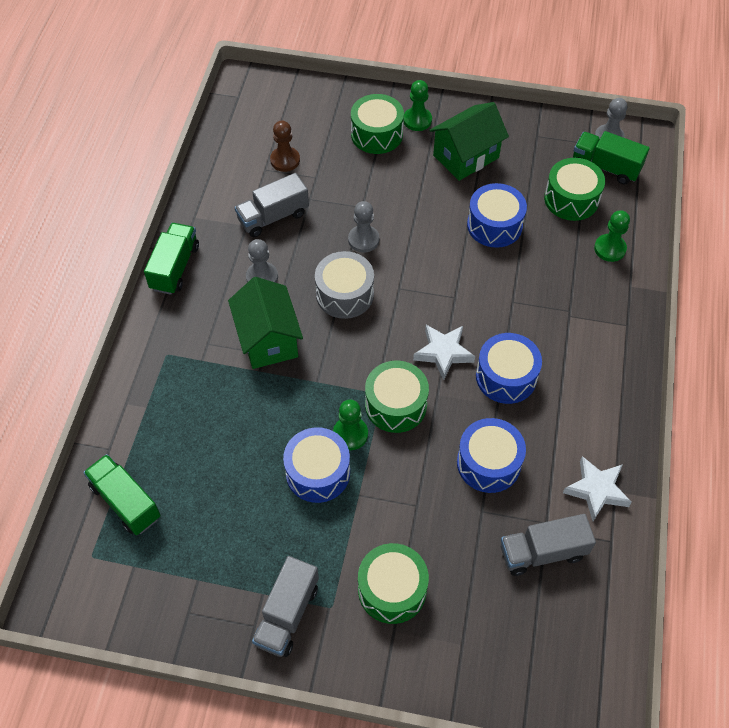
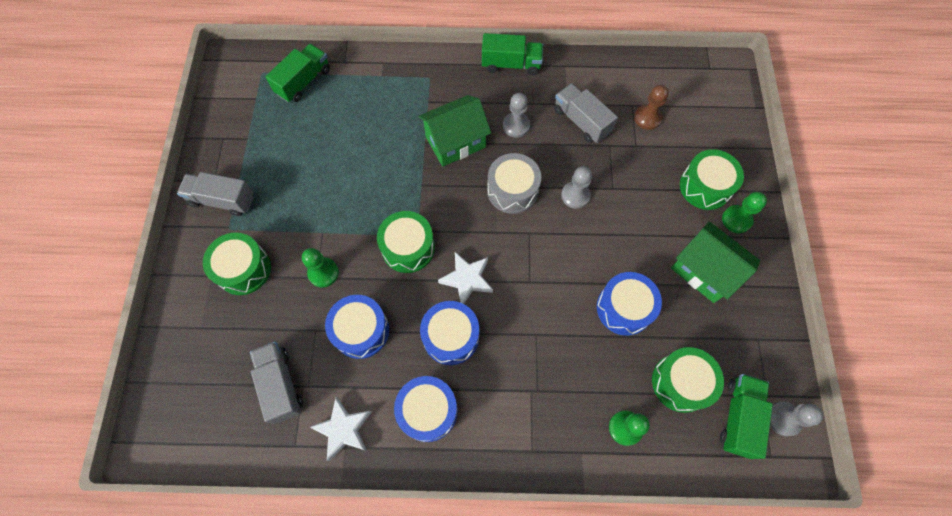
camera: 80 degrees right, 10 degrees up
blue drum [283,427,350,503] -> blue drum moved to [394,376,458,442]
green pawn [333,400,368,450] -> green pawn moved to [302,248,339,288]

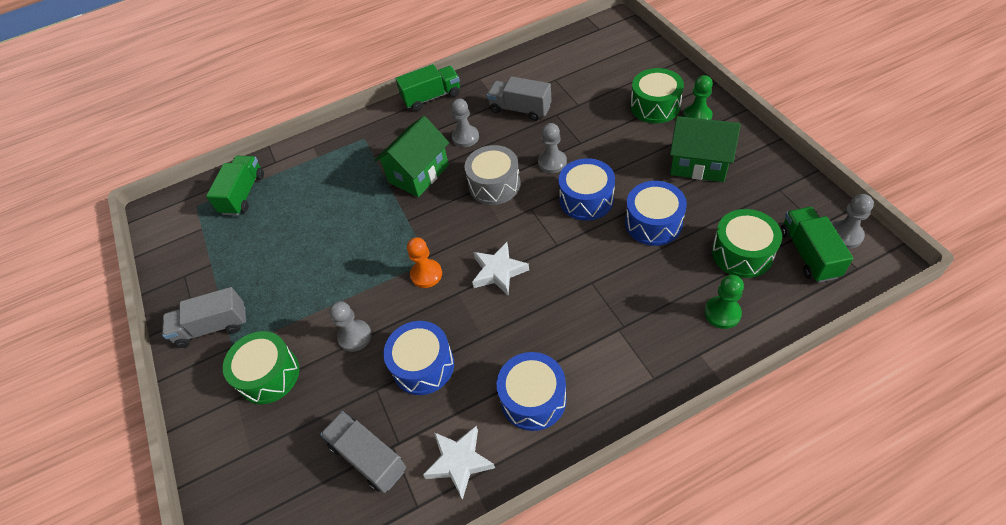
camera: 20 degrees left, 15 degrees down
green pawn [302,248,339,288] -> grey pawn [329,301,372,352]
green drum [377,211,435,273] -> orange pawn [407,237,442,288]
blue drum [420,301,479,365] -> blue drum moved to [559,158,615,221]
brown pawn [634,85,669,130] -> none

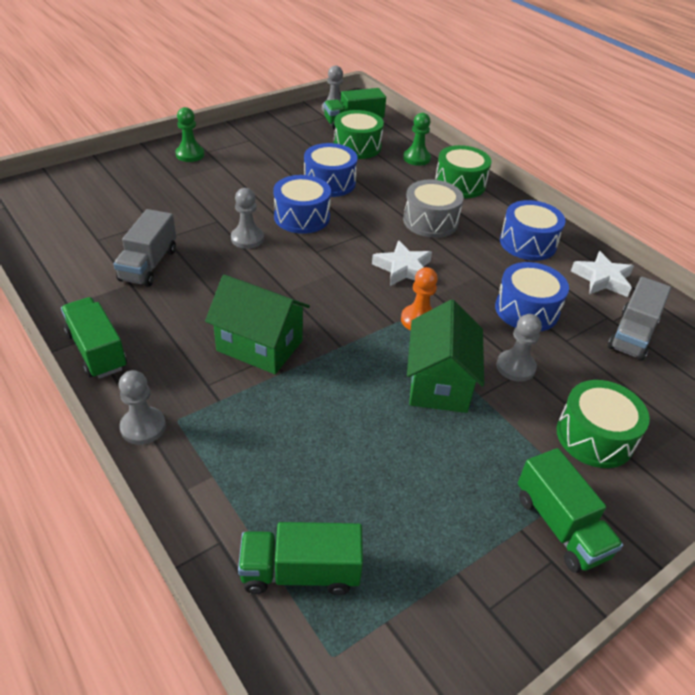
camera: 110 degrees left, 10 degrees down
grey truck [162,287,246,348] -> green truck [518,448,623,573]
grey pawn [451,99,479,147] -> grey pawn moved to [119,370,166,445]
grey drum [464,145,520,205] -> grey drum moved to [403,179,464,238]
green drum [631,68,684,123] -> green drum moved to [435,145,491,198]
green house [670,116,741,182] -> green house moved to [407,299,484,413]

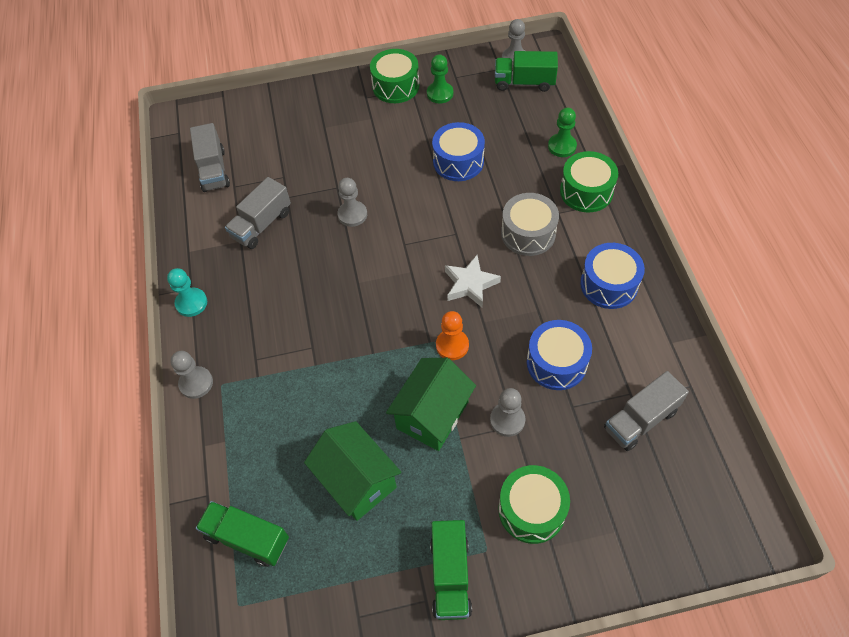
camera: 30 degrees right, 15 degrees up
green truck [61,297,127,379] -> turquoise pawn [167,268,207,317]
green pawn [175,107,204,162] -> green pawn moved to [427,55,453,103]
green house [205,275,310,374] -> green house moved to [304,421,401,521]
blue drum [273,175,331,234] -> none
green drum [333,110,384,159] -> green drum moved to [370,49,420,103]
white star [571,251,634,297] -> none
none -> grey truck [190,123,230,192]

